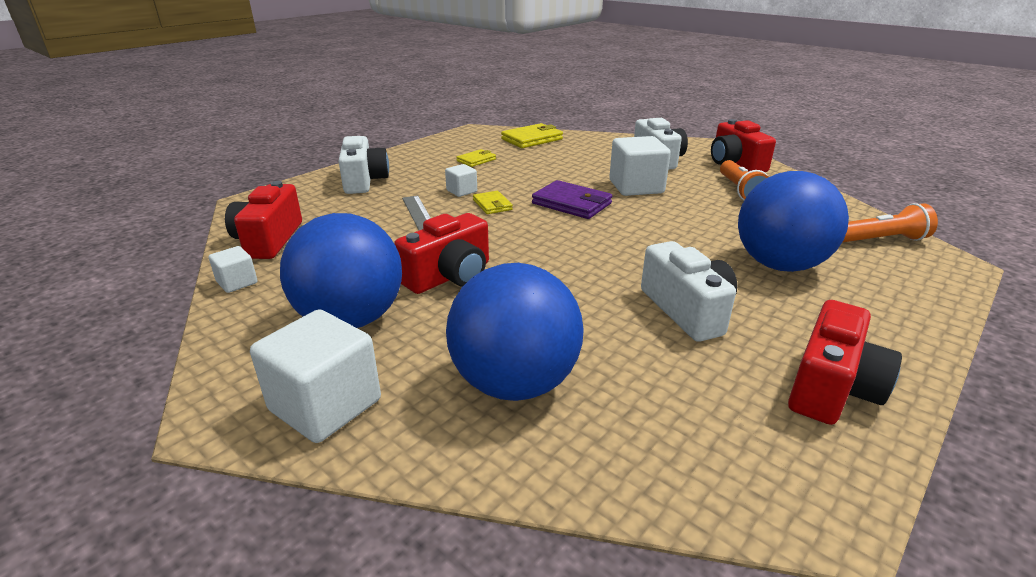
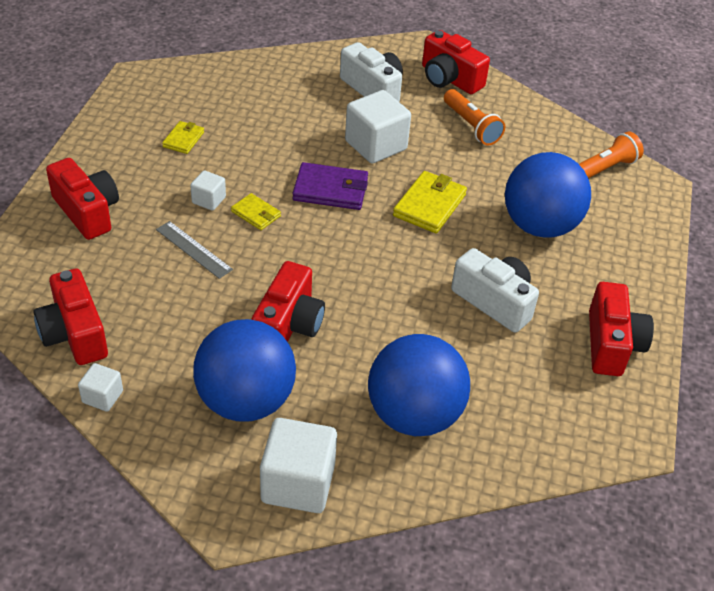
camera: 30 degrees left, 15 degrees up
white camera [338,136,389,194] -> red camera [46,158,119,240]
yellow wallet [501,123,563,148] -> yellow wallet moved to [393,171,467,233]

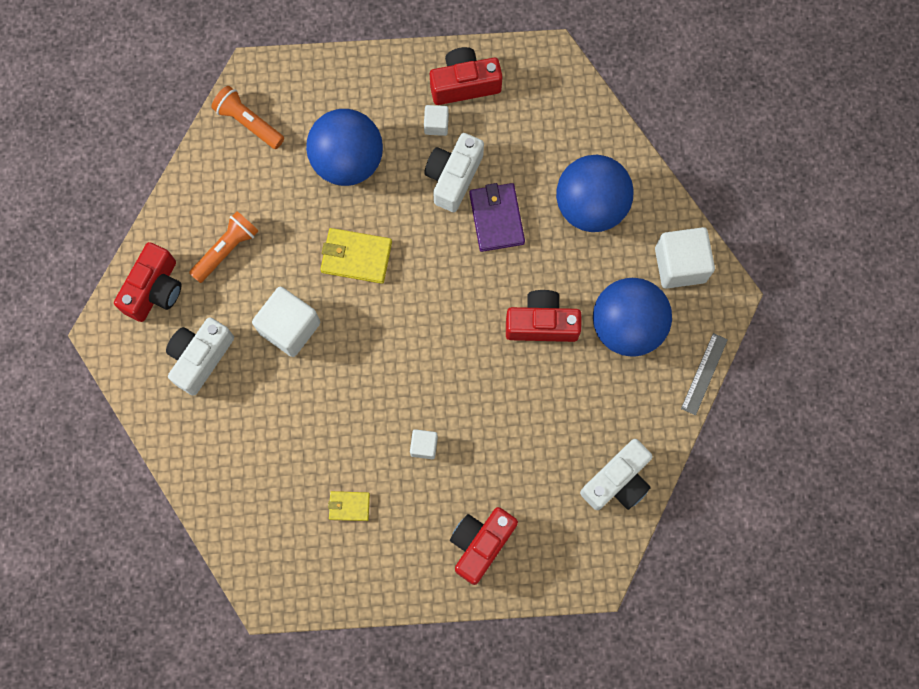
camera: 105 degrees left, 30 degrees up
red camera [33,269,108,365] -> white camera [580,439,653,510]
white cube [78,363,123,412] -> white cube moved to [424,105,449,136]
grey ruler [156,221,233,279] -> grey ruler moved to [681,333,728,415]
yellow wallet [231,193,281,230] -> none
purple wallet [292,162,368,210] -> purple wallet moved to [469,183,525,252]

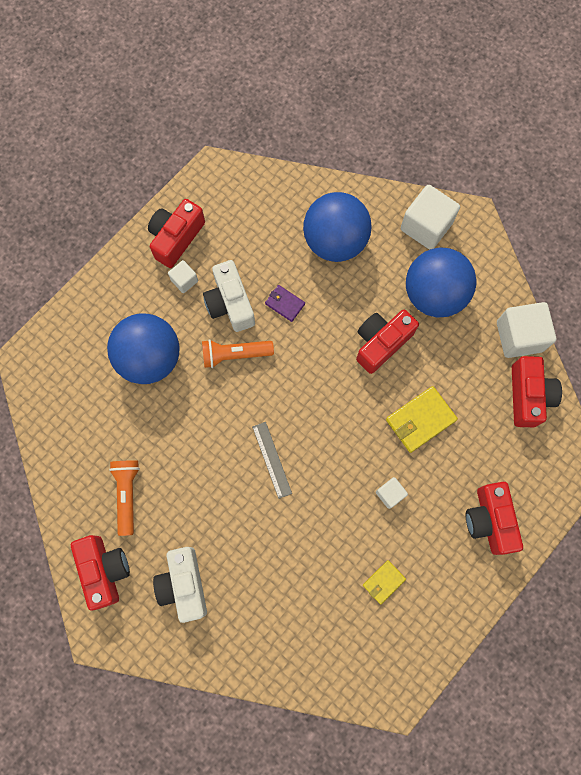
camera: 45 degrees left, 0 degrees up
orange flashlight [211,86,284,149] -> orange flashlight moved to [202,339,274,368]
white cube [252,287,320,357] -> white cube moved to [497,302,556,358]
yellow wallet [320,228,392,284] -> yellow wallet moved to [386,386,458,453]
purple wallet [469,183,525,252] -> purple wallet [265,285,305,322], size x0.59
white camera [580,439,653,510] -> red camera [512,356,562,427]
grey ruler [681,333,728,415] -> grey ruler moved to [252,422,292,499]

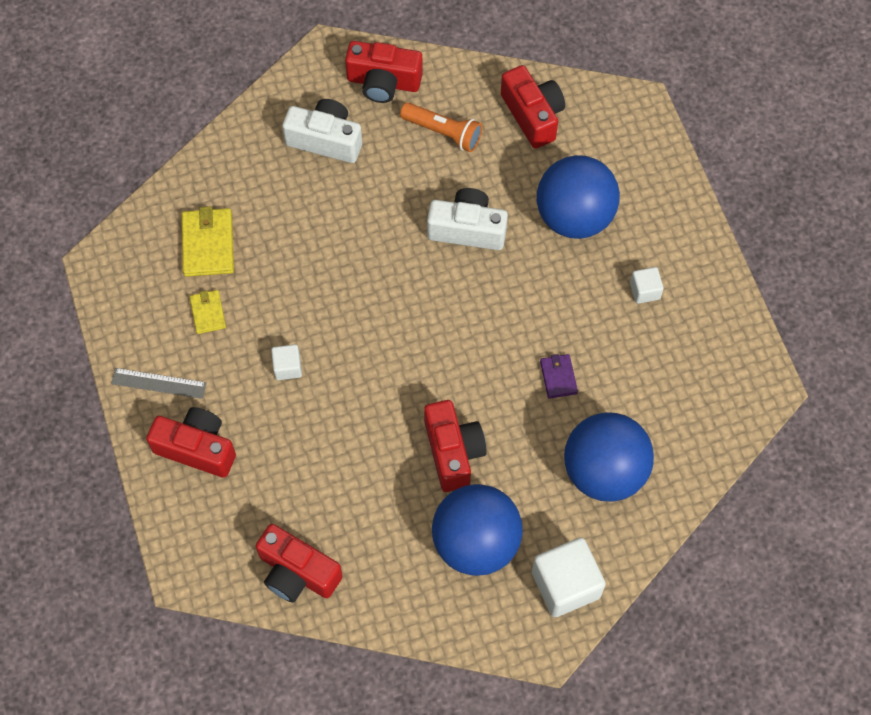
camera: 120 degrees right, 10 degrees down
red camera [148,199,205,268] -> red camera moved to [501,65,565,149]
orange flashlight [202,339,274,368] -> none
white camera [203,260,255,332] -> white camera moved to [427,188,508,250]
grey ruler [252,422,292,499] -> grey ruler moved to [111,368,206,399]
purple wallet [265,285,305,322] -> purple wallet turned 75 degrees counterclockwise [540,354,578,399]
yellow wallet [386,386,458,453] -> yellow wallet moved to [182,206,234,277]
white cube [497,302,556,358] -> none

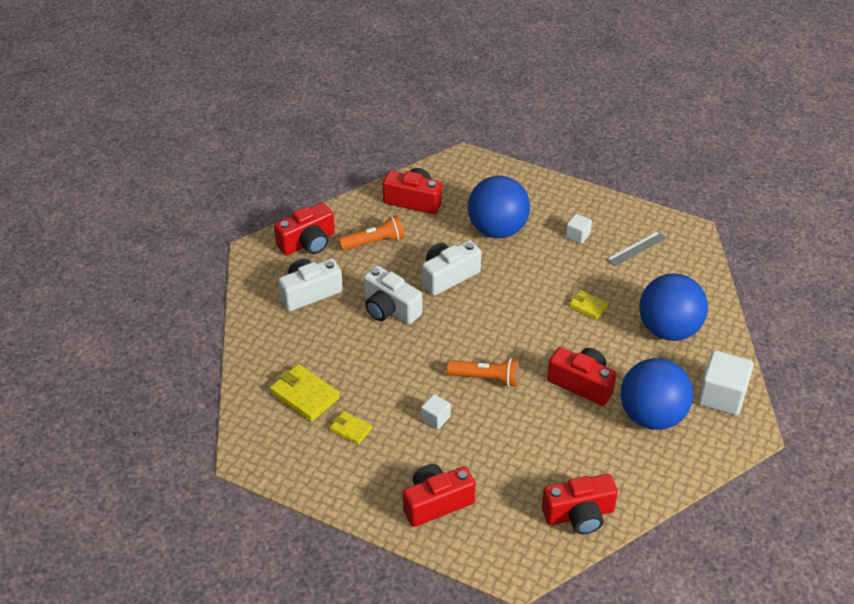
camera: 45 degrees left, 20 degrees down
grey ruler [111,368,206,399] -> grey ruler moved to [606,231,666,267]
purple wallet [540,354,578,399] -> yellow wallet [569,290,608,320]
none -> white camera [363,266,422,324]
none -> orange flashlight [447,358,519,387]

